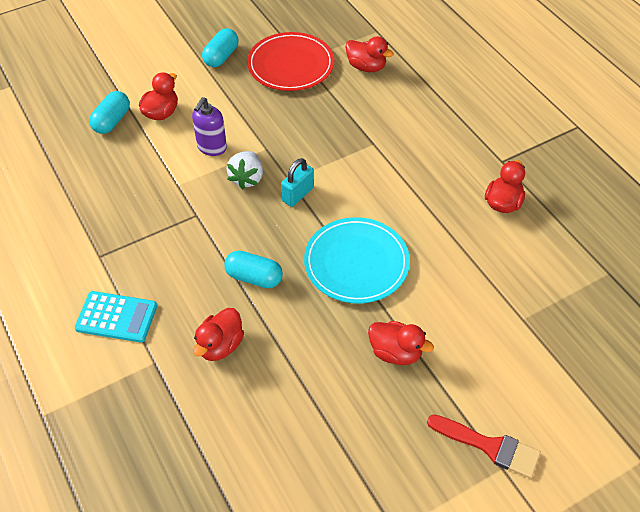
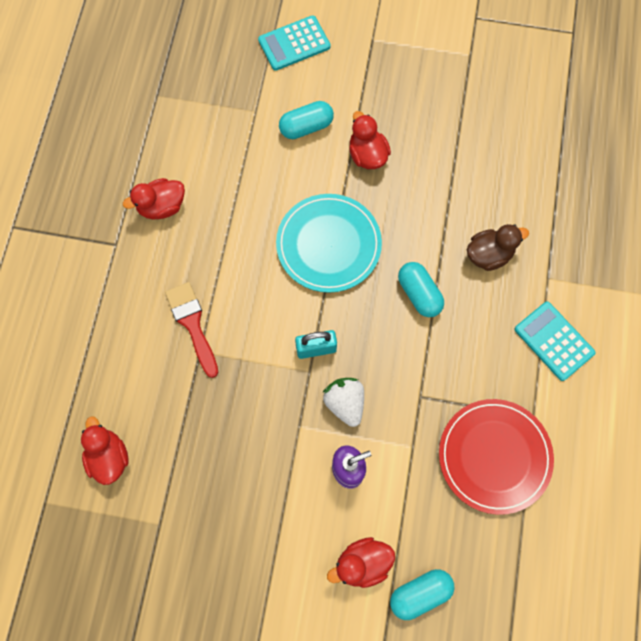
camera: 140 degrees left, 20 degrees up
red duck [193,308,244,361] -> brown duck [467,224,529,271]
turquoise capsule [202,28,239,67] -> turquoise capsule moved to [279,101,334,139]
white strawberry [227,151,263,189] -> white strawberry turned 75 degrees counterclockwise [323,378,364,427]
red plate [247,32,334,91] -> red plate moved to [439,399,554,515]
red brush [427,414,541,479] -> red brush moved to [165,282,218,378]
none -> turquoise calculator [258,15,331,71]

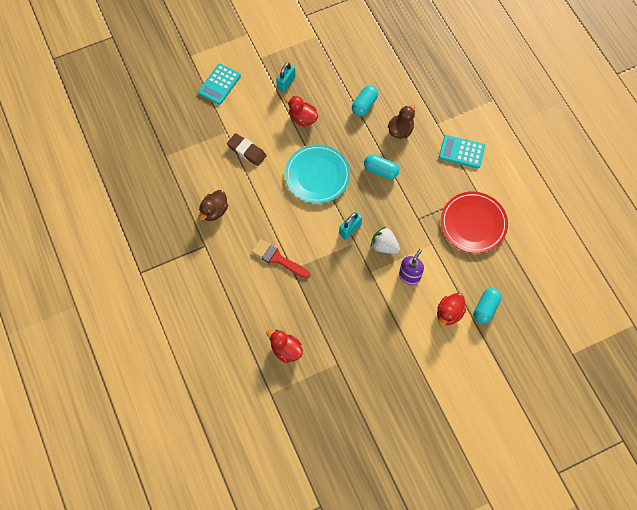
camera: 35 degrees left, 5 degrees down
red duck [123,178,185,219] -> brown duck [199,190,228,221]
turquoise capsule [279,101,334,139] -> turquoise capsule moved to [352,85,378,116]
none -> brown eraser [227,133,267,166]
none -> turquoise padlock [276,63,295,92]

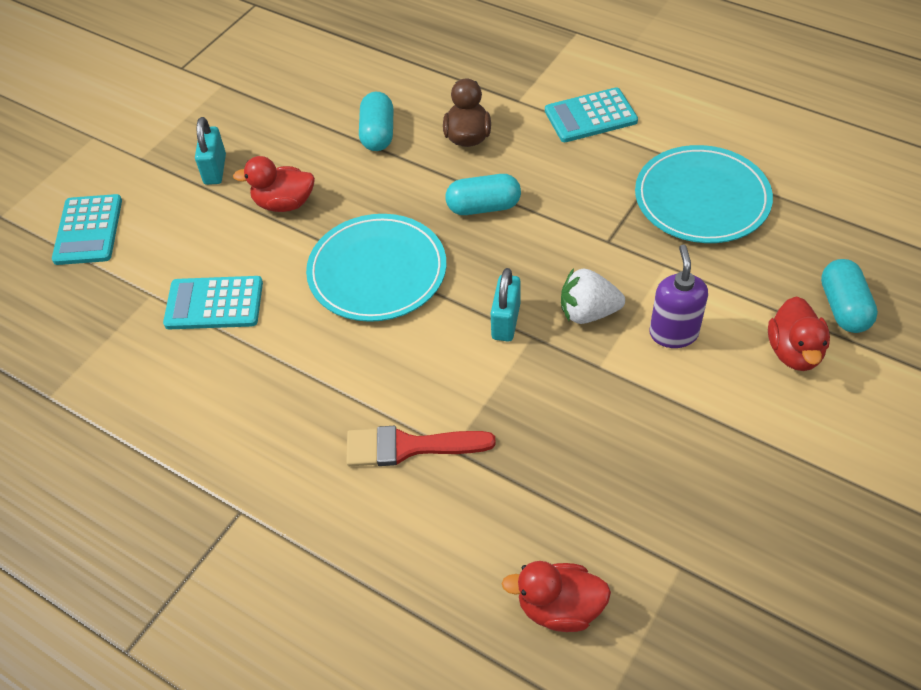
camera: 30 degrees left, 15 degrees down
brown duck [199,190,228,221] -> none
brown eraser [227,133,267,166] -> turquoise calculator [163,276,263,329]
red plate [441,192,508,253] -> turquoise plate [635,145,773,243]

